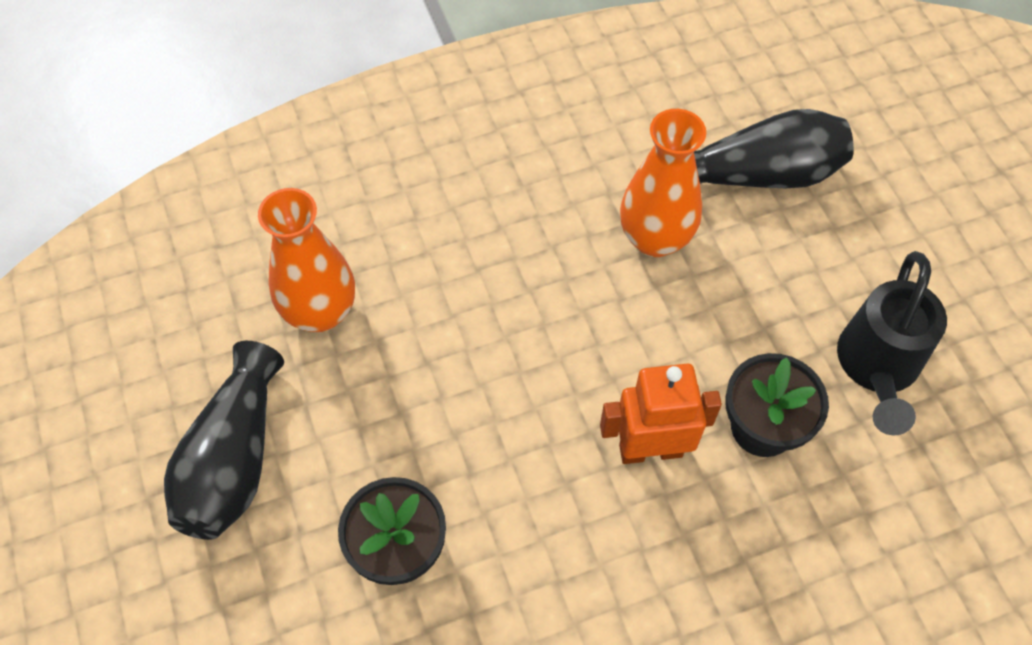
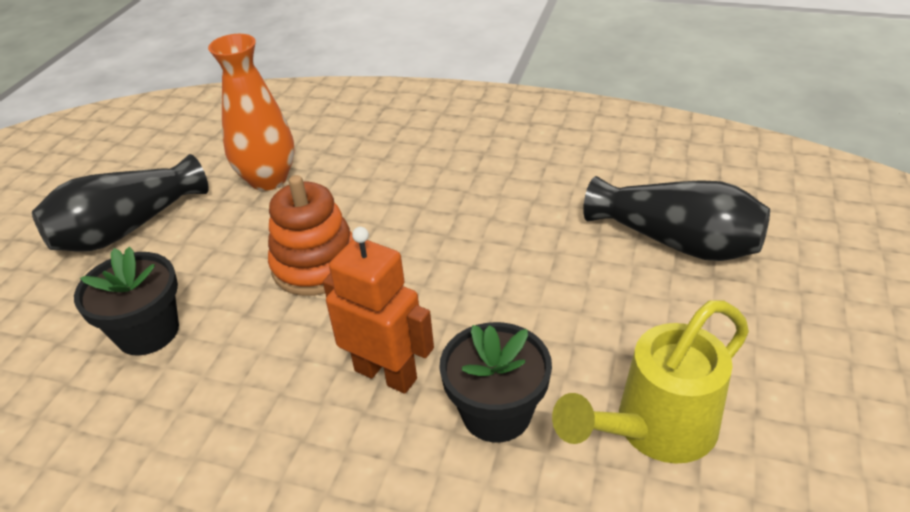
camera: 40 degrees right, 20 degrees down
orange vase [620,109,706,257] -> none
black watering can [837,251,947,435] -> yellow watering can [552,300,749,464]
none -> orange stacking toy [268,175,353,296]

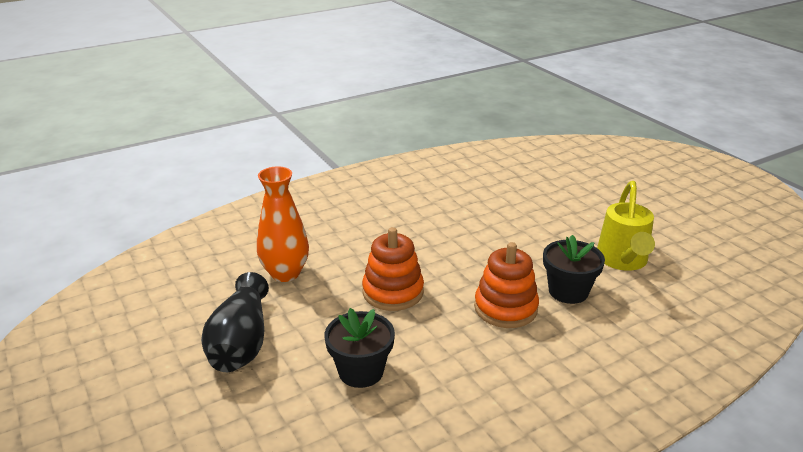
camera: 50 degrees left, 10 degrees down
orange robot [323,227,434,394] -> orange stacking toy [474,242,539,328]
black vase [583,176,770,261] -> none

